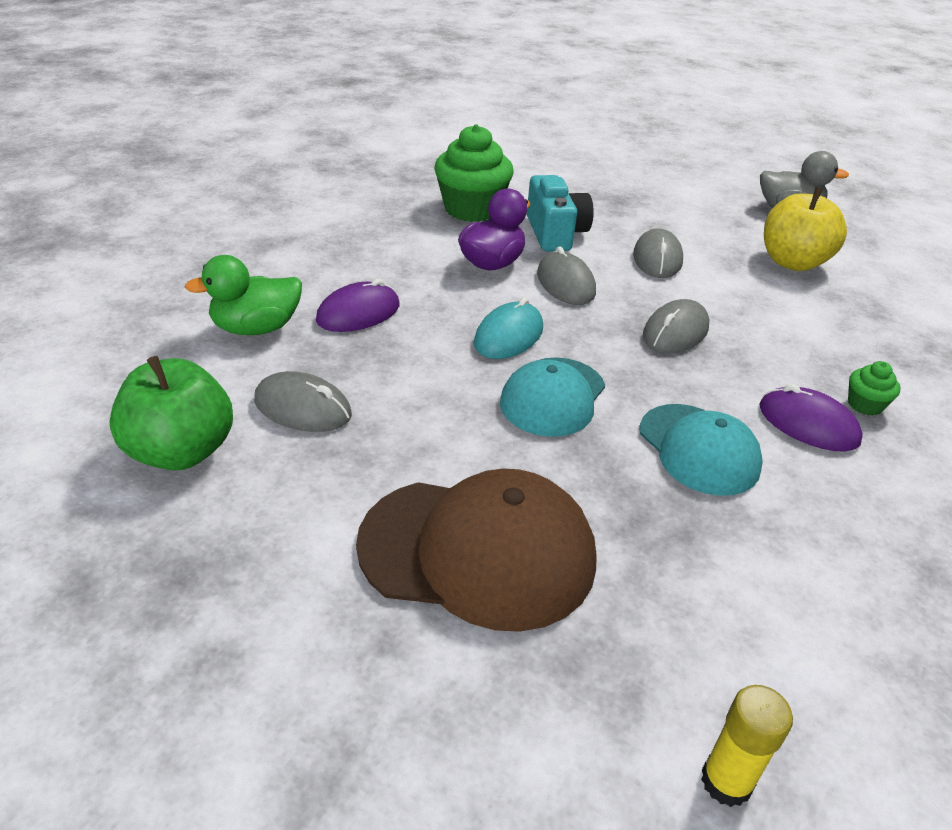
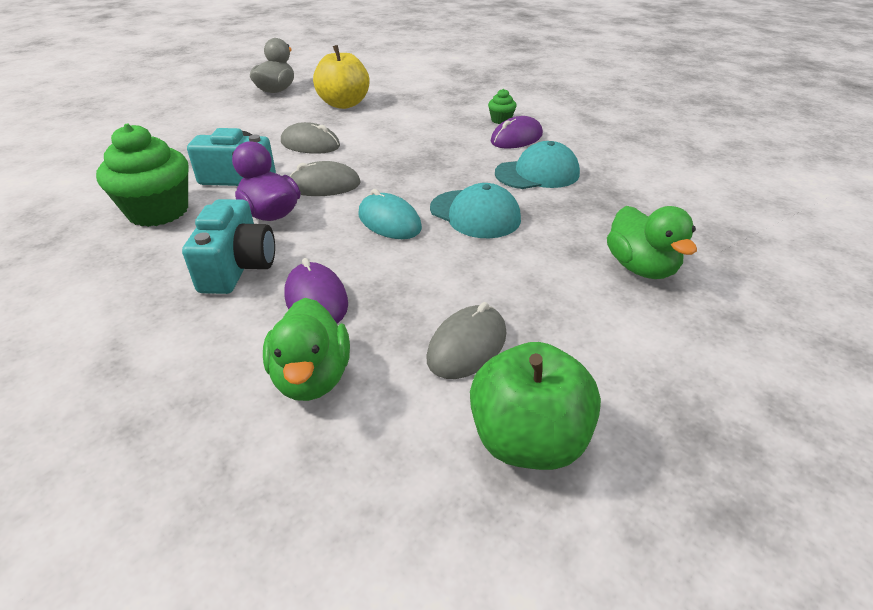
camera: 75 degrees left, 0 degrees up
brown cap [356,469,596,632] -> green duck [607,206,697,279]
grey mouse [643,299,710,353] -> none
yellow glue stick [701,685,793,807] -> none
none -> turquoise camera [182,199,275,294]

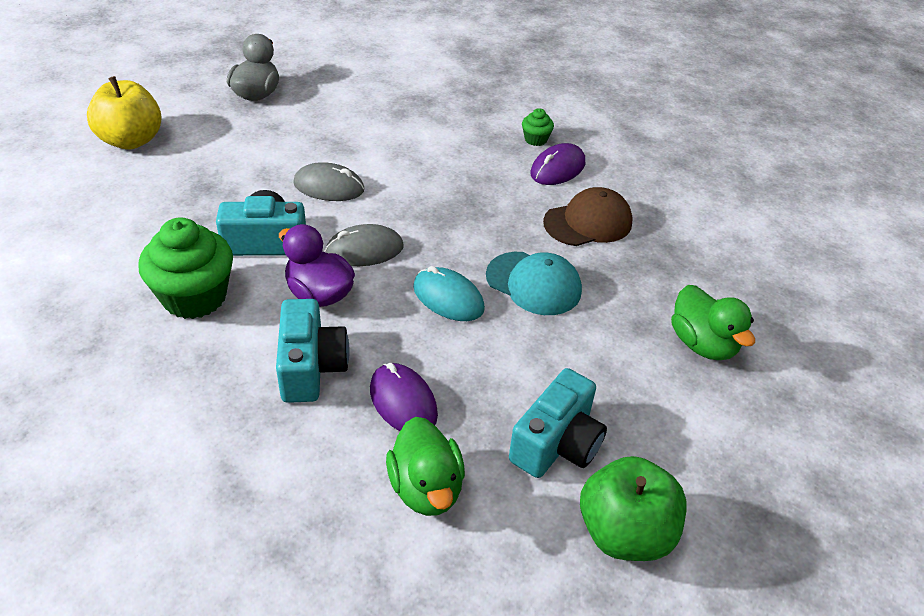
camera: 10 degrees left, 5 degrees up
yellow apple [313,45,370,109] -> yellow apple moved to [87,76,162,149]
grey mouse [426,302,506,379] -> turquoise camera [509,368,607,478]
turquoise cap [495,141,580,189] -> brown cap [543,187,633,246]

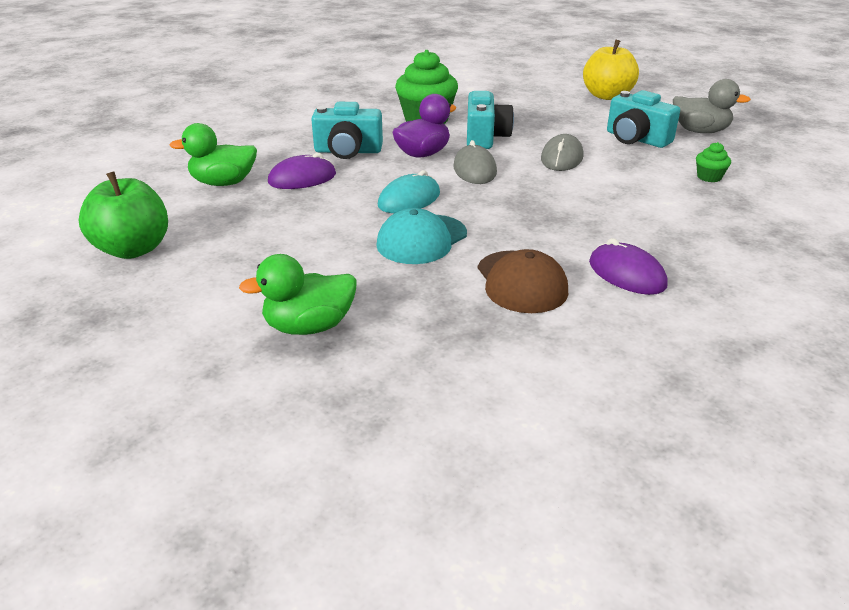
camera: 100 degrees right, 10 degrees down
turquoise camera [509,368,607,478] -> turquoise camera moved to [607,90,680,148]
green cupcake [522,108,554,146] -> green cupcake moved to [696,142,731,182]

